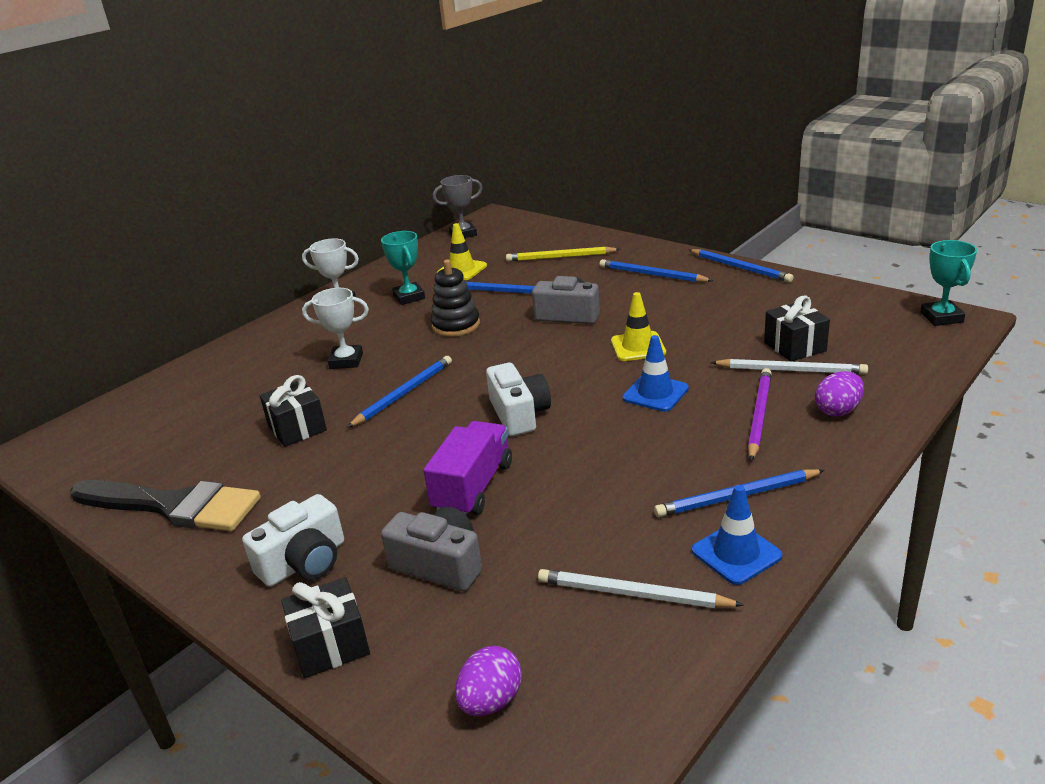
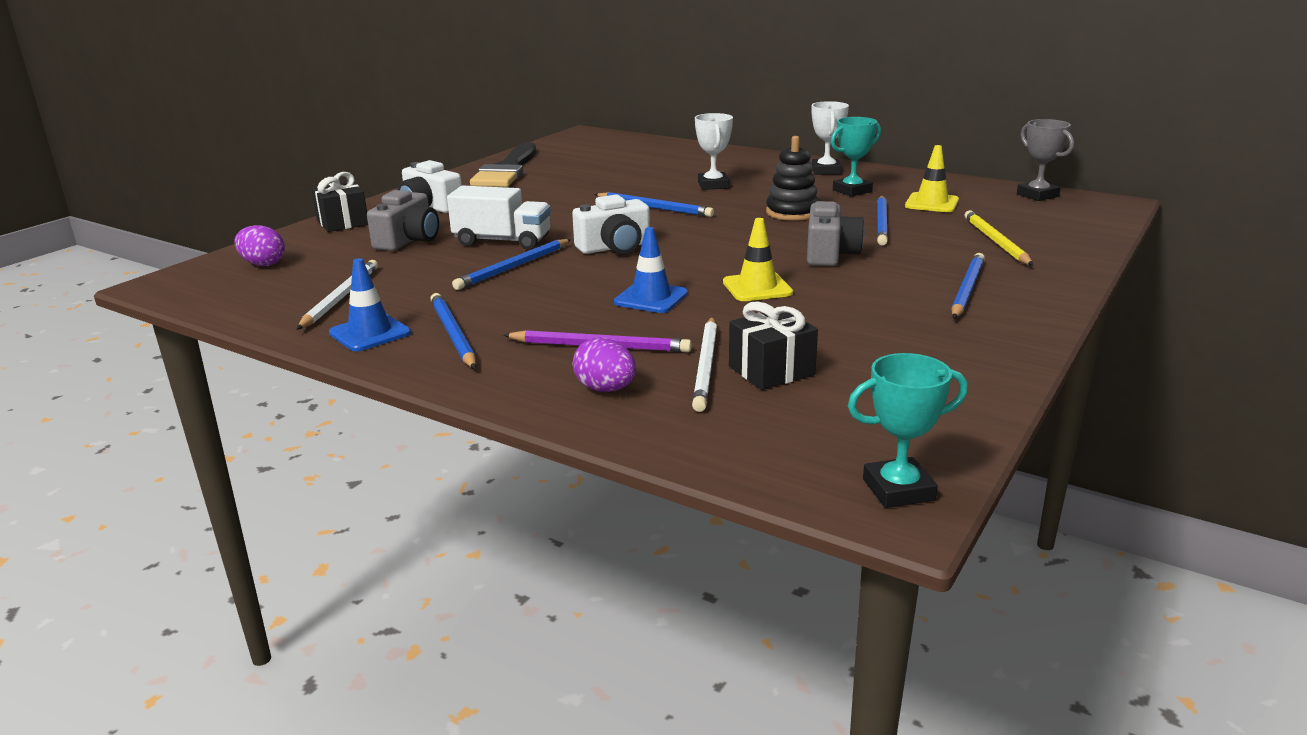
camera: 80 degrees right, 5 degrees down
black gift [260,375,327,447] -> none
purple truck [423,421,512,515] -> white truck [447,185,551,250]
blue pencil [689,249,794,282] -> blue pencil moved to [452,239,571,290]

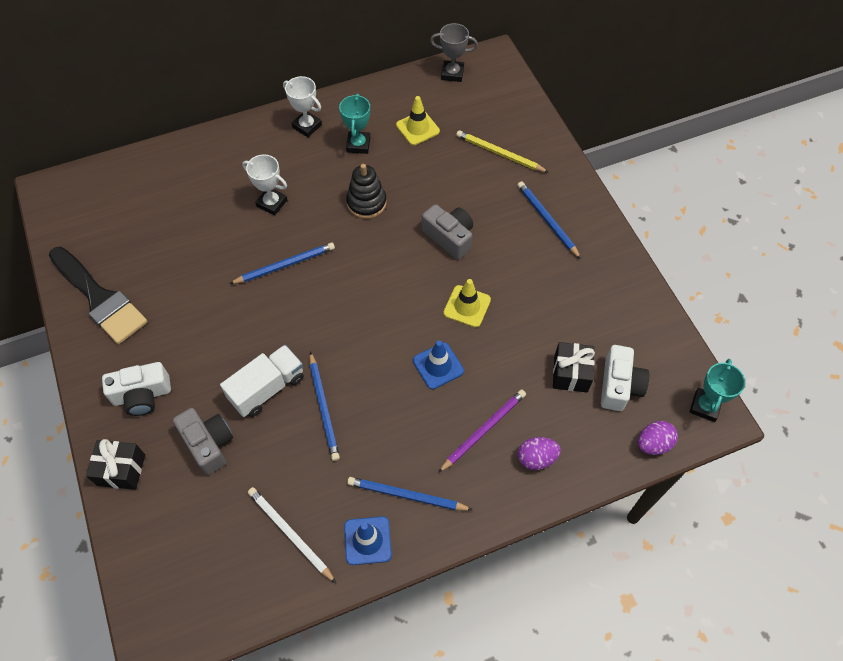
camera: 55 degrees left, 35 degrees up
purple egg [234,225,285,266] -> purple egg moved to [638,421,678,455]
white camera [572,195,650,254] -> white camera moved to [601,345,649,411]
white pencil [692,317,717,412] -> none
blue pencil [877,196,888,245] -> none

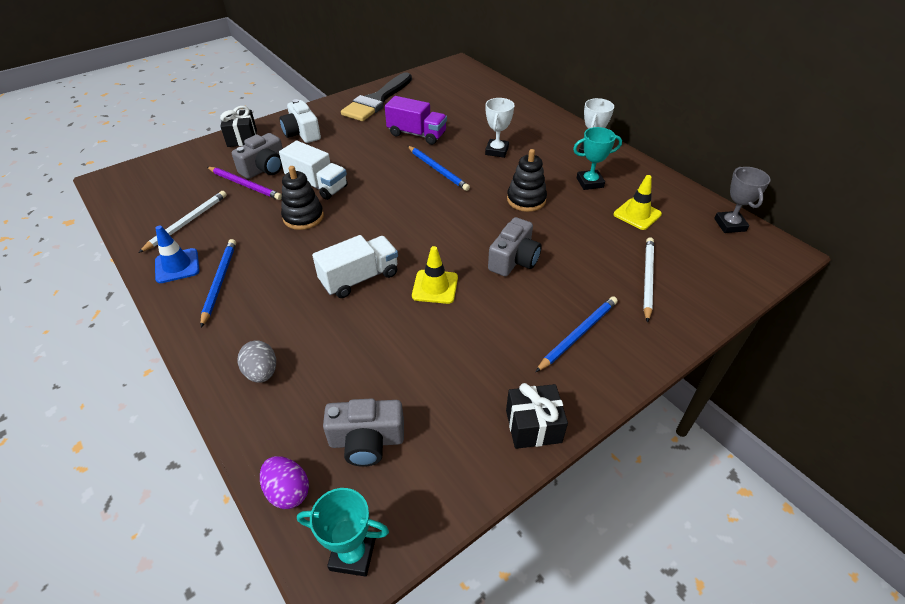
camera: 75 degrees right, 15 degrees down
blue pencil [310,352,340,461] -> black stacking toy [281,166,324,230]
blue traffic cone [413,340,464,389] -> white truck [312,235,398,298]
purple pencil [438,389,526,473] -> purple pencil moved to [207,167,282,200]
yellow pencil [456,130,548,172] -> white pencil [643,238,654,323]
purple egg [518,437,561,470] -> grey egg [238,340,276,383]
black gift [553,342,595,392] -> black gift moved to [506,383,568,449]
white camera [601,345,649,411] -> grey camera [323,398,404,467]
none -> purple truck [385,96,447,145]

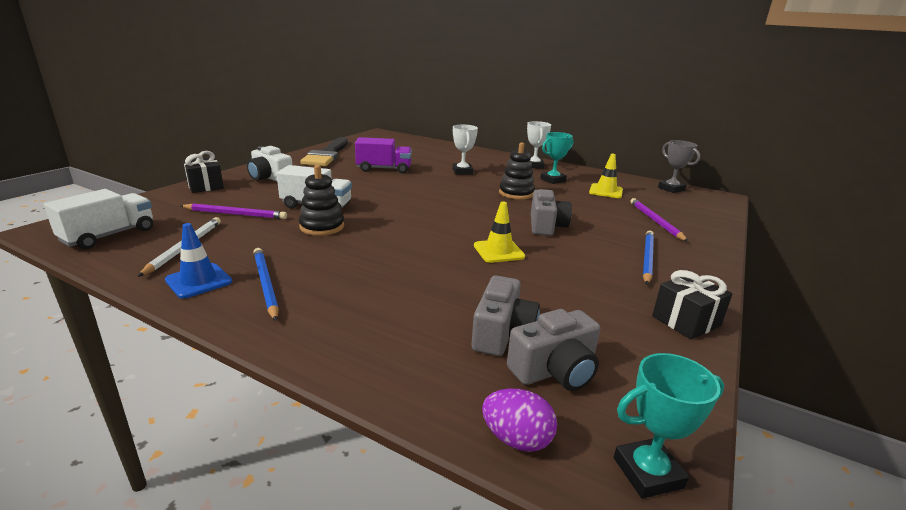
camera: 25 degrees left, 20 degrees down
grey camera [232,133,283,179] -> grey camera moved to [472,275,540,356]
grey egg [238,340,276,383] -> none
white truck [312,235,398,298] -> white truck moved to [44,189,153,249]
blue pencil [408,146,470,191] -> none
white pencil [643,238,654,323] -> purple pencil [630,198,688,242]

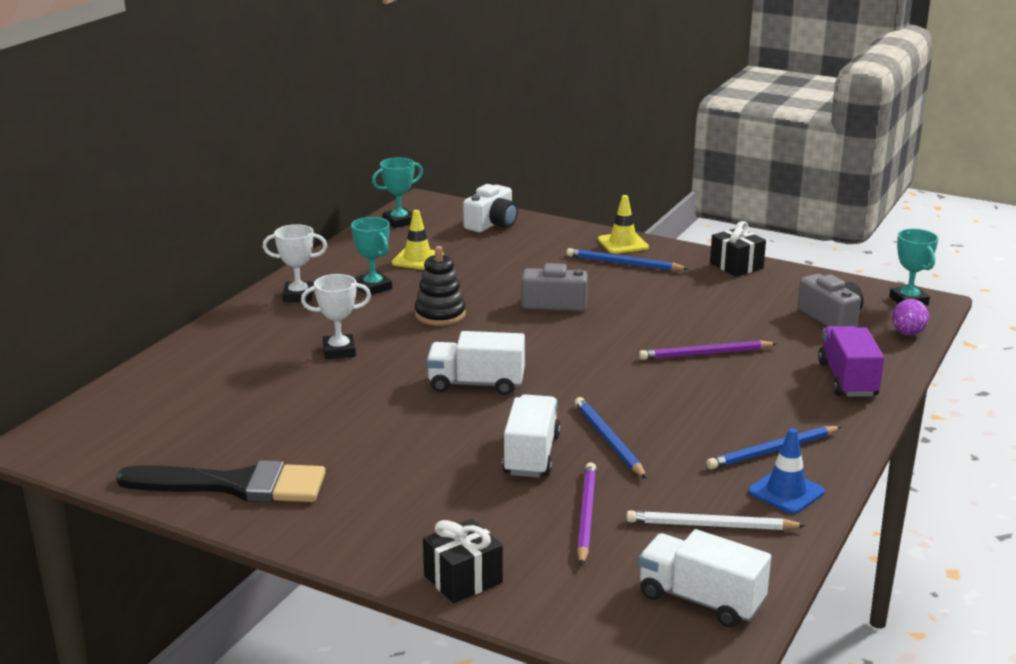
camera: 90 degrees left, 0 degrees up
white camera [247,146,292,181] -> white camera moved to [463,184,518,232]
black stacking toy [299,165,344,236] -> blue pencil [575,397,647,479]
purple truck [355,137,412,173] -> purple truck moved to [818,326,884,397]
grey camera [472,275,540,356] -> none
yellow traffic cone [474,202,525,263] -> yellow traffic cone moved to [598,195,649,254]
purple pencil [630,198,688,242] -> purple pencil moved to [639,340,777,360]
grey trophy [658,140,700,193] -> turquoise trophy [372,158,423,228]
none -> white truck [427,331,525,395]

